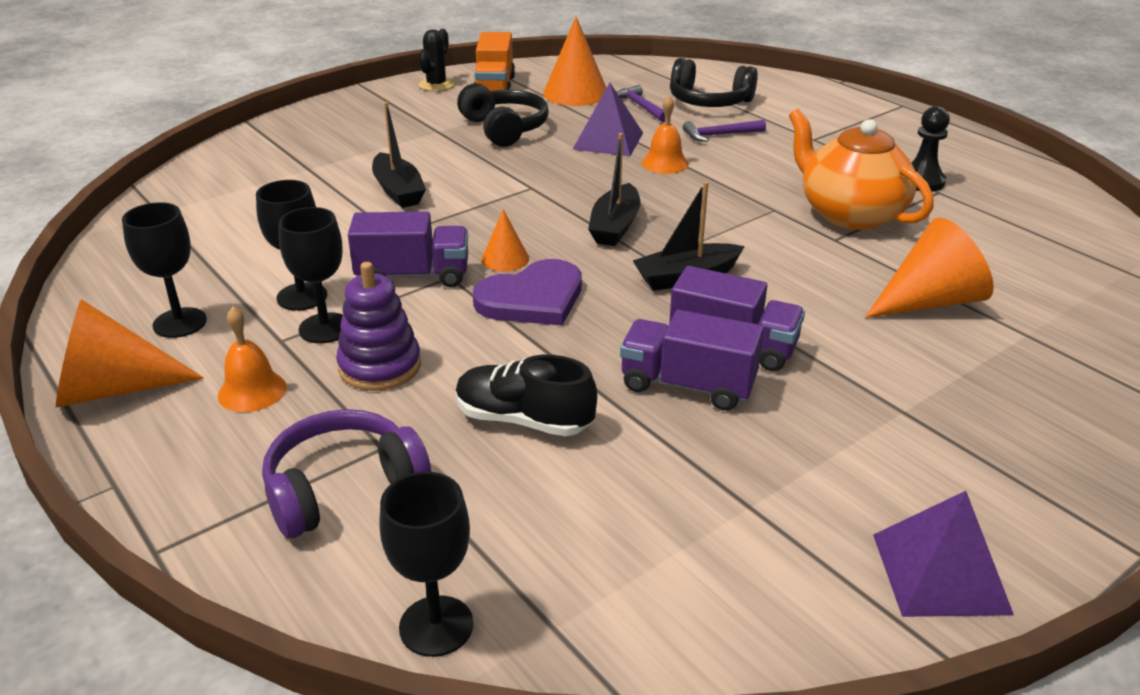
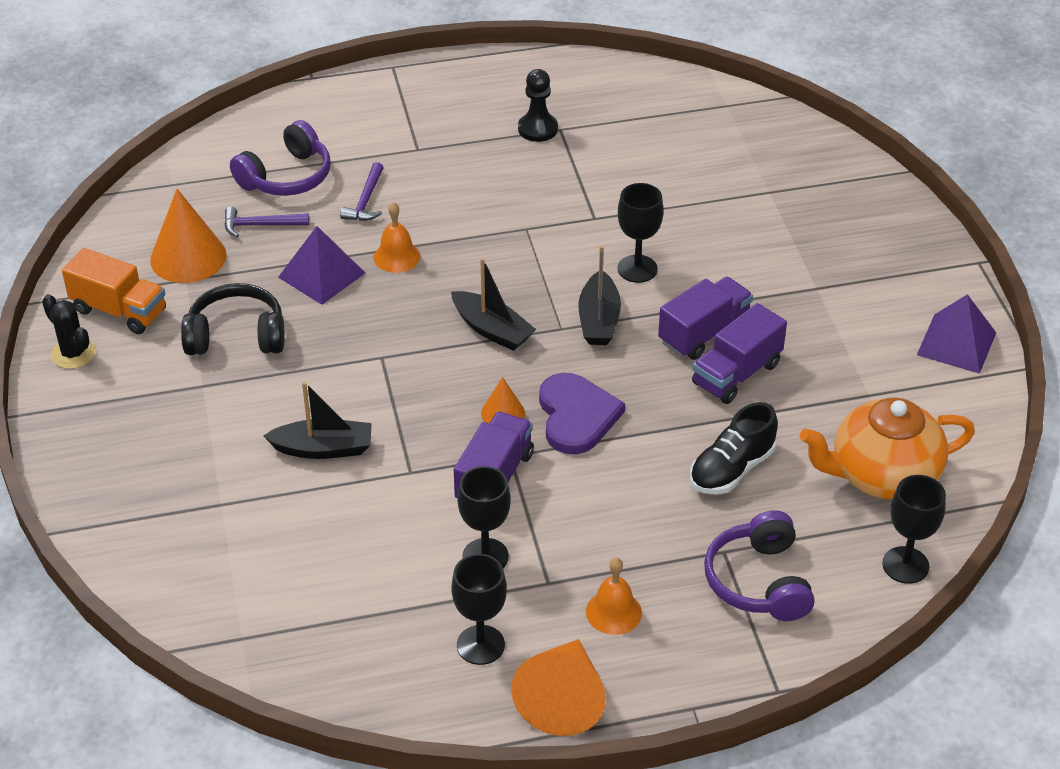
camera: 65 degrees left, 10 degrees up
black goblet [278,207,343,343] -> black goblet moved to [618,183,663,283]
purple stacking toy [336,262,421,391] -> none
black headphones [670,58,758,107] -> purple headphones [230,120,331,196]
orange teapot [789,109,934,230] -> orange teapot moved to [800,397,975,499]
orange cone [865,217,994,318] -> none

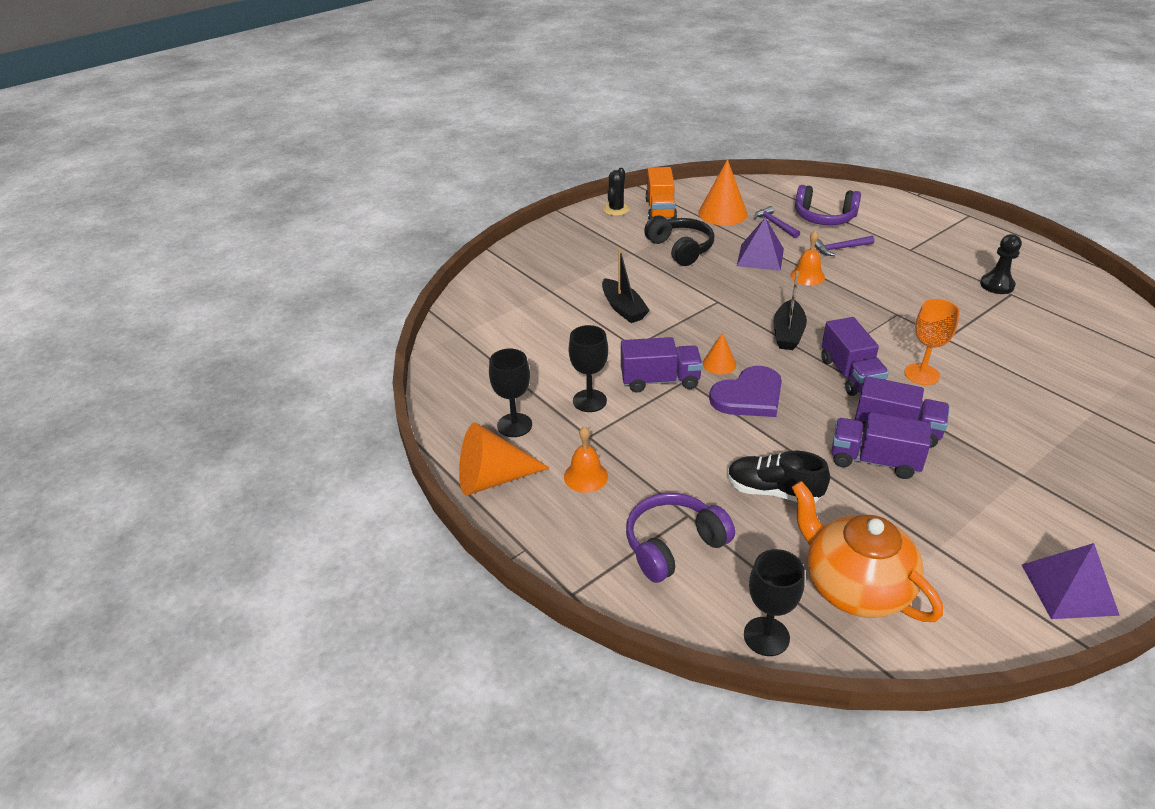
camera: 65 degrees right, 5 degrees down
black boat [578,246,621,345] -> purple truck [822,317,889,396]
black goblet [618,183,663,283] -> orange goblet [904,299,960,385]

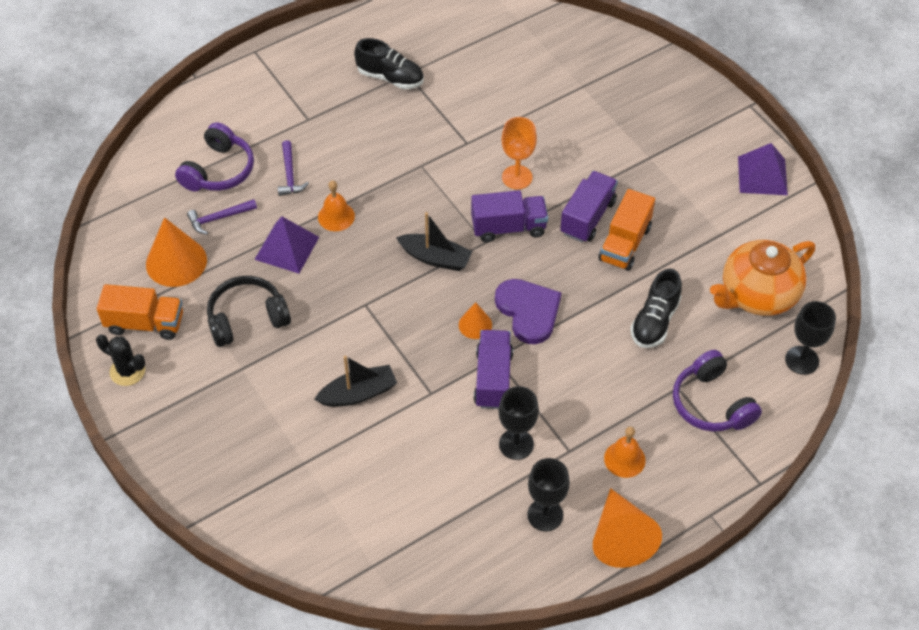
camera: 85 degrees left, 15 degrees up
purple truck [832,412,931,479] -> orange truck [598,189,655,271]
black pawn [980,234,1022,294] -> black shoe [354,38,424,89]

